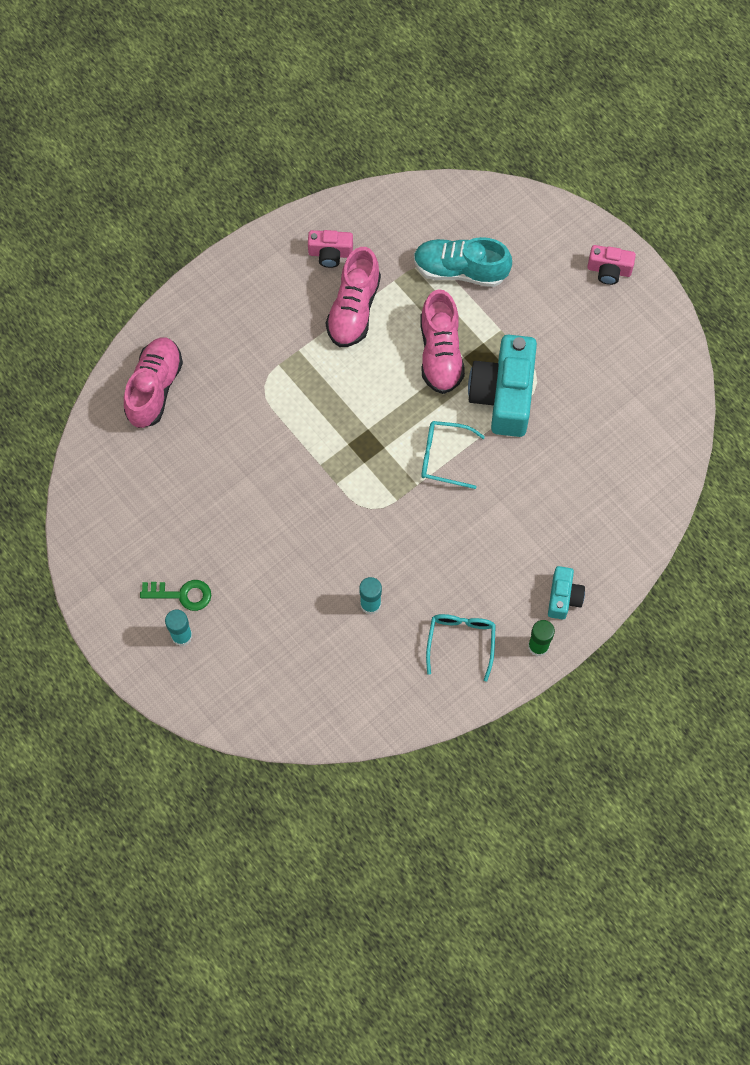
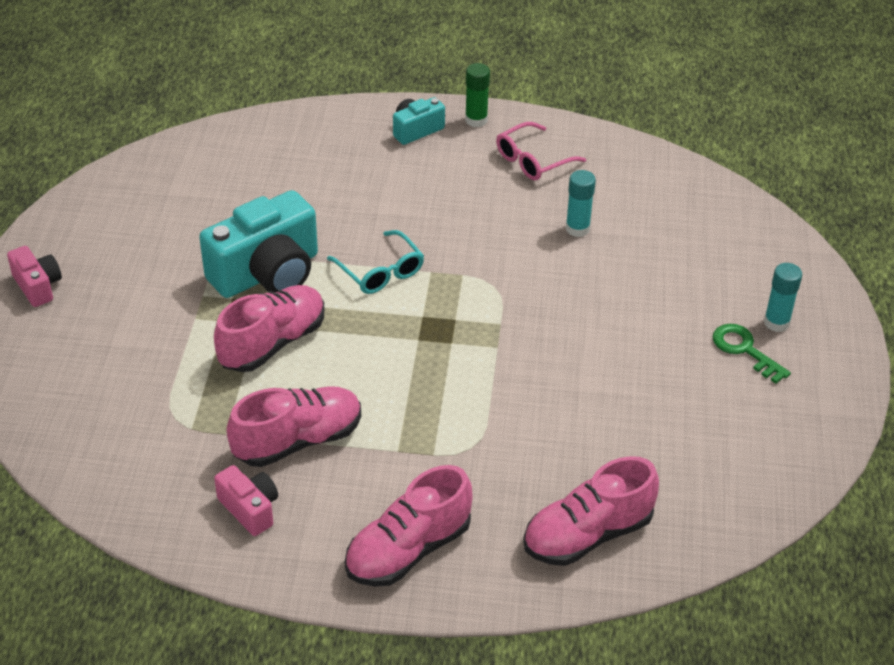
camera: 135 degrees left, 25 degrees down
turquoise shoe [414,237,512,287] -> none
turquoise glasses [426,614,496,682] -> pink glasses [496,122,586,181]
none -> pink shoe [345,465,472,587]

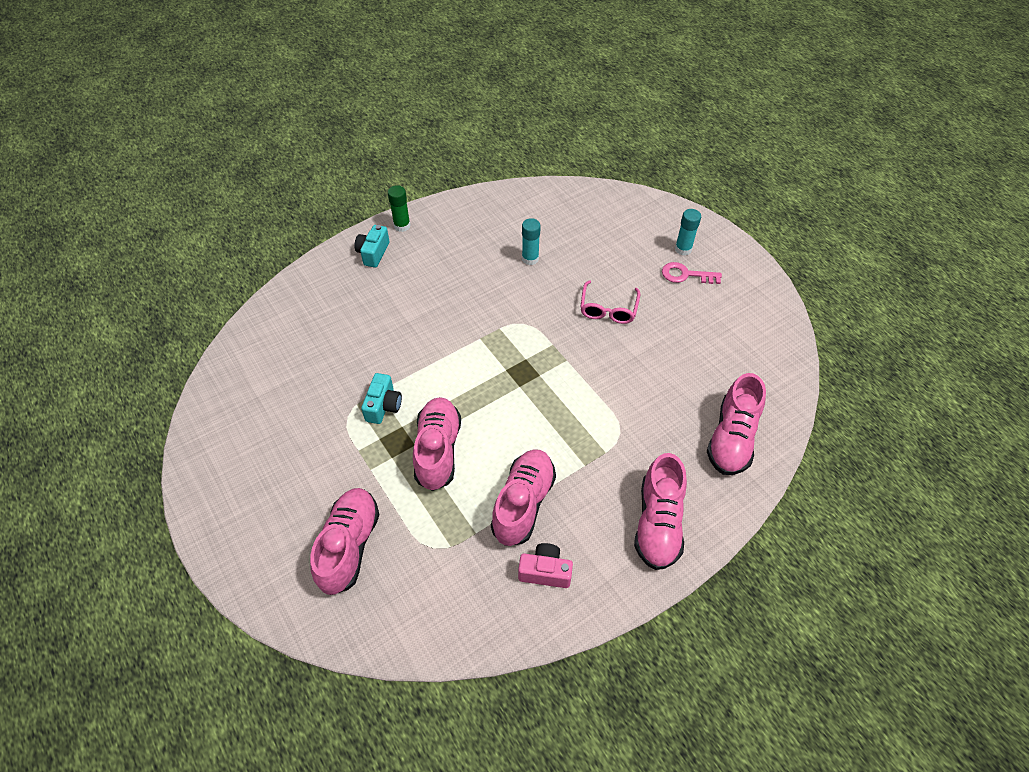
camera: 40 degrees left, 10 degrees up
pink camera [7,246,62,307] -> none
turquoise camera [199,190,318,298] -> turquoise camera [361,373,402,424], size x0.51
turquoise glasses [327,230,424,294] -> none
pink glasses [496,122,586,181] -> pink glasses moved to [580,280,640,324]
green key [713,324,791,384] -> pink key [662,262,722,284]
none -> pink shoe [310,488,380,595]

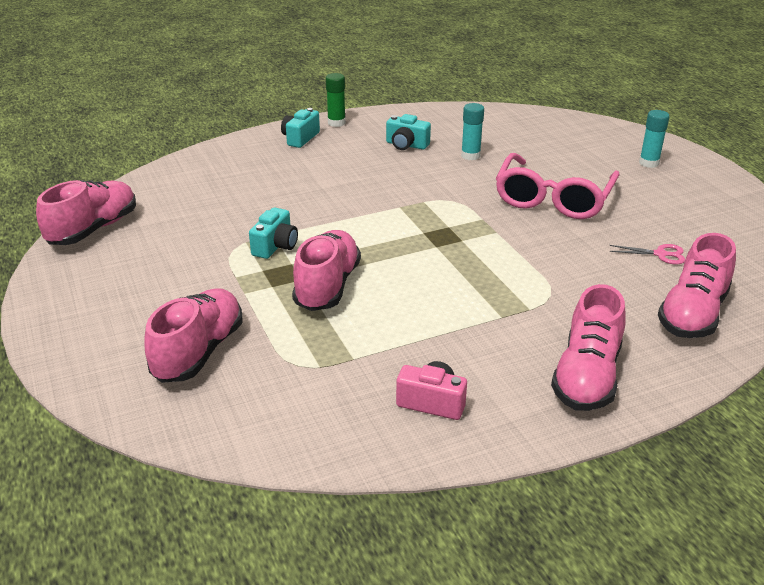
camera: 10 degrees right, 20 degrees down
pink shoe [491,449,556,546] -> pink shoe moved to [36,180,136,245]
pink glasses [580,280,640,324] -> pink glasses [496,153,620,219], size x1.69
pink key [662,262,722,284] -> none
none -> turquoise camera [386,114,431,150]
none -> pink scissors [609,244,685,264]

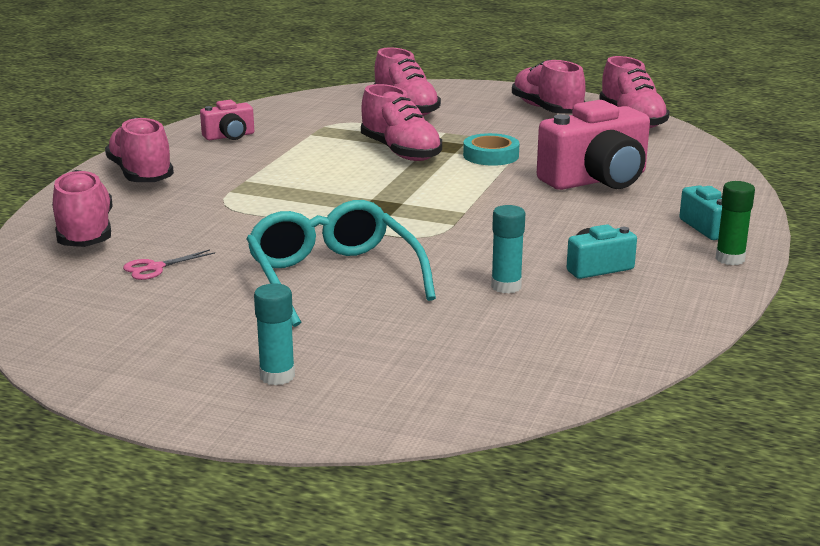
camera: 135 degrees right, 10 degrees down
turquoise camera [249,207,298,259] -> turquoise tape [463,133,519,166]
pink glasses [496,153,620,219] -> turquoise glasses [246,200,436,327]
none -> pink shoe [512,59,586,113]
none -> pink camera [537,100,650,190]

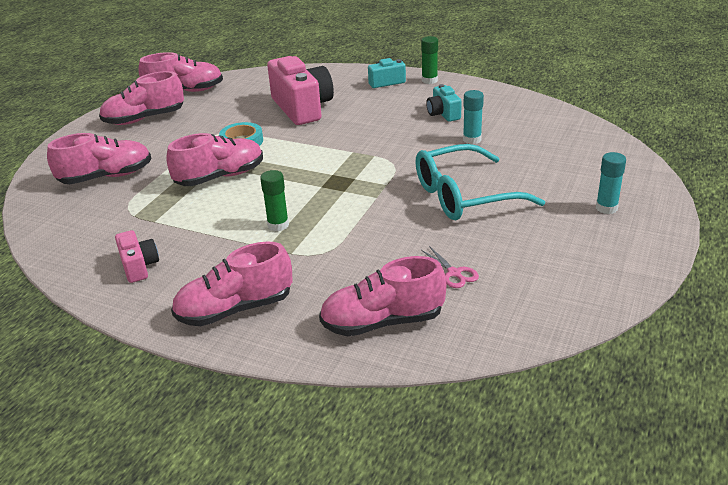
camera: 85 degrees left, 10 degrees up
none -> green glue stick [260,170,289,231]

